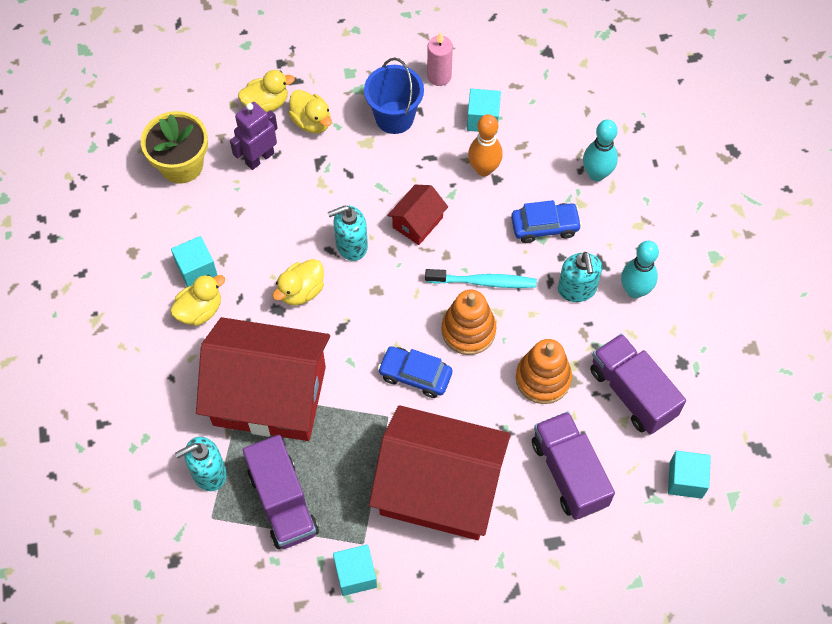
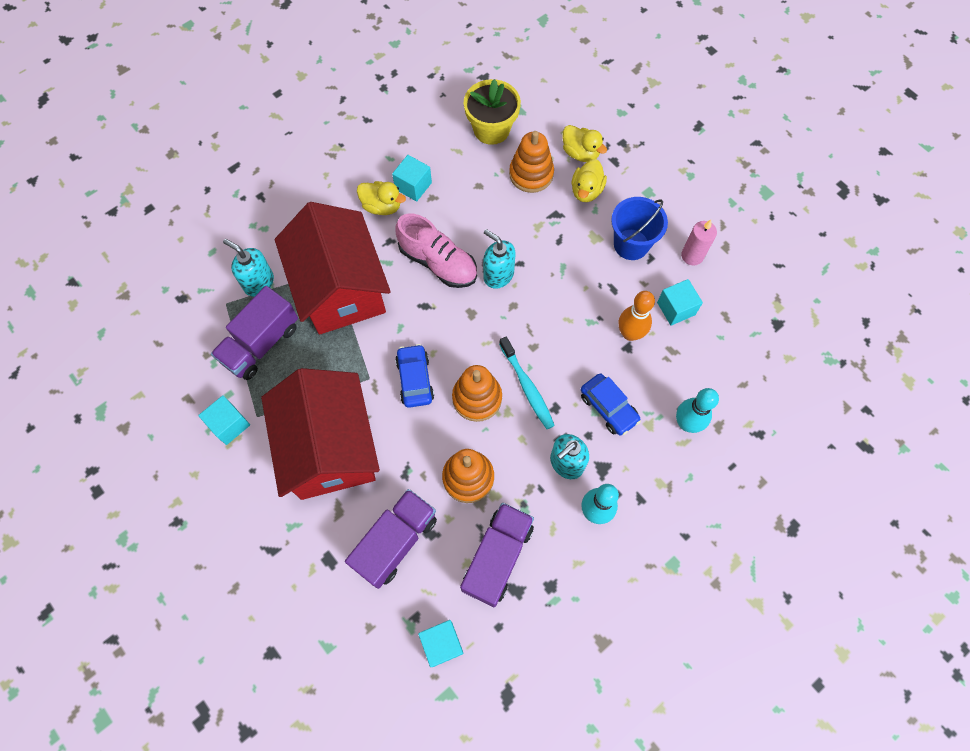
camera: 60 degrees right, 5 degrees up
purple robot [230,102,278,170] -> orange stacking toy [509,131,554,193]
yellow duck [273,259,324,305] -> pink shoe [395,213,477,288]
red house [387,185,448,245] -> none

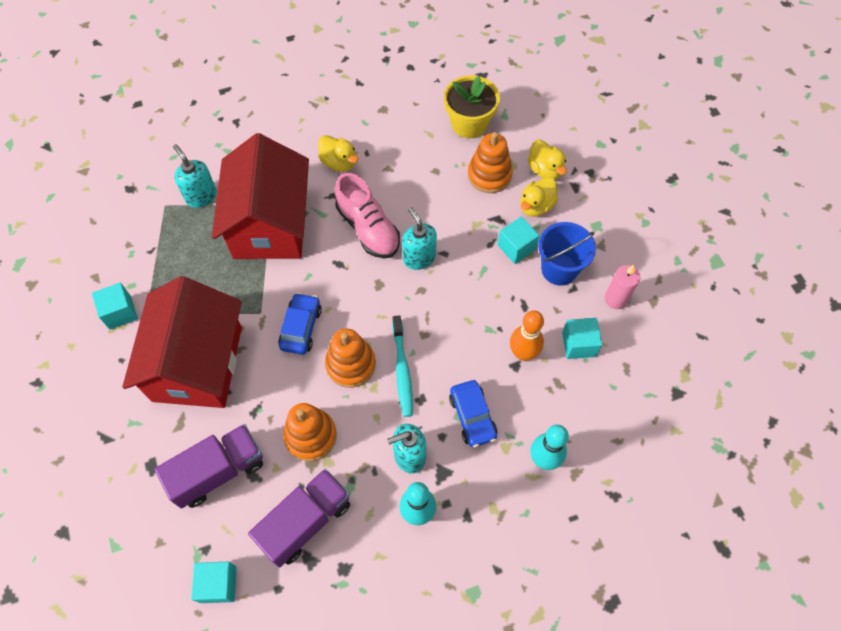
camera: 20 degrees right, 5 degrees down
purple truck [211,286,298,380] -> none
turquoise cube [392,155,432,202] -> turquoise cube moved to [497,216,540,264]

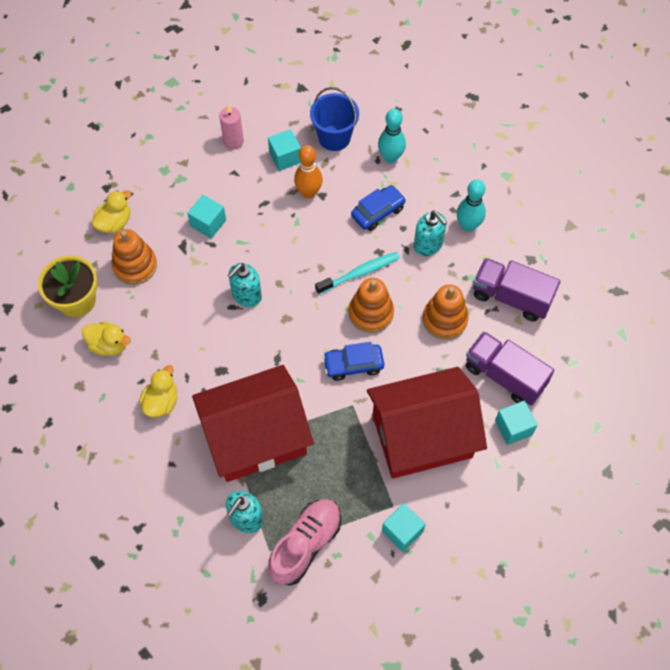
camera: 110 degrees left, 0 degrees up
turquoise cube [191,562,237,603] -> turquoise cube moved to [495,400,538,445]
pink shoe [335,173,400,259] -> pink shoe moved to [268,499,341,586]
yellow duck [521,177,558,217] -> yellow duck moved to [82,321,131,356]
blue bucket [538,222,596,286] -> blue bucket moved to [310,87,359,151]

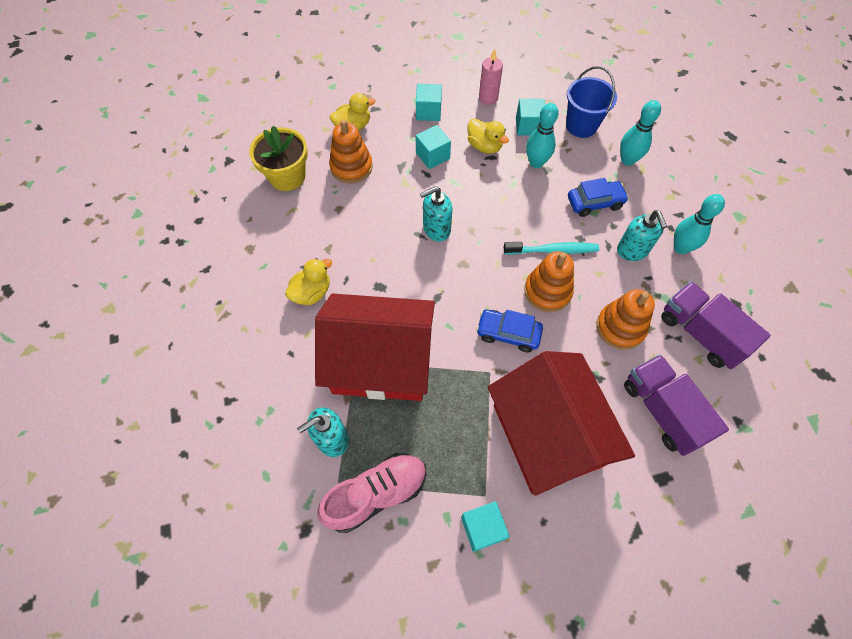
camera: 25 degrees right, 0 degrees up
yellow duck [82,321,131,356] -> yellow duck moved to [467,118,509,154]
orange bowling pin [294,145,323,199] -> turquoise bowling pin [526,103,559,168]
red house [367,367,487,479] -> red house turned 60 degrees clockwise [488,351,635,496]
turquoise cube [495,400,538,445] -> turquoise cube moved to [416,84,442,121]

